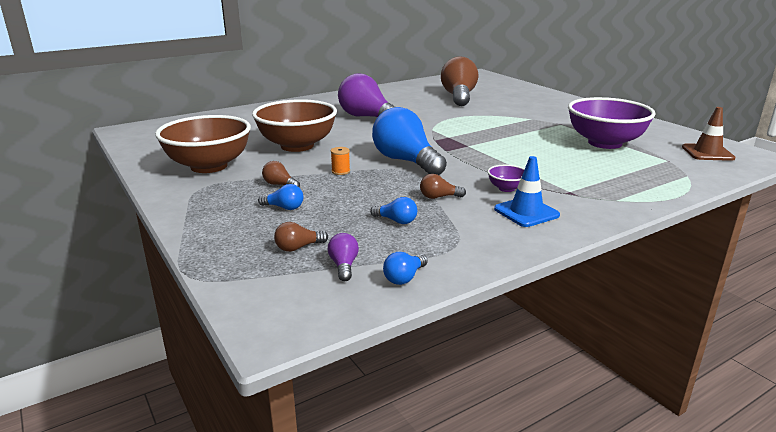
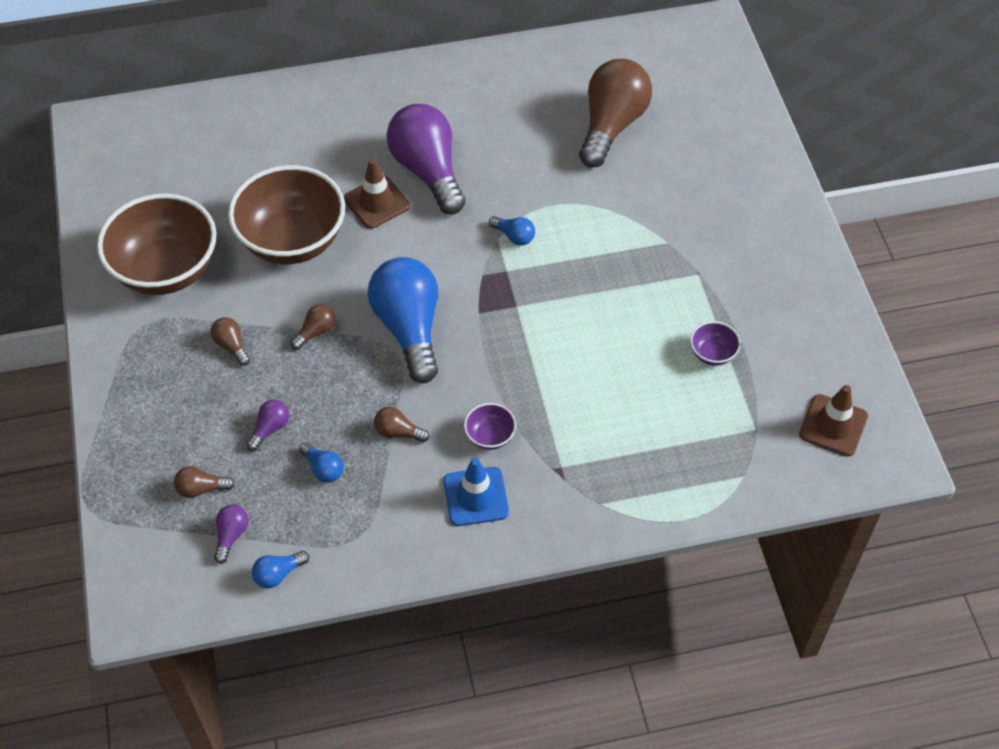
camera: 20 degrees right, 30 degrees up
blue light bulb [258,184,303,210] -> blue light bulb moved to [489,216,535,246]
orange spool [331,147,350,175] -> brown light bulb [290,304,335,350]
purple bowl [568,97,656,149] -> purple bowl [690,321,741,366], size x0.42
none -> purple light bulb [246,400,289,451]
none -> brown traffic cone [344,159,410,229]

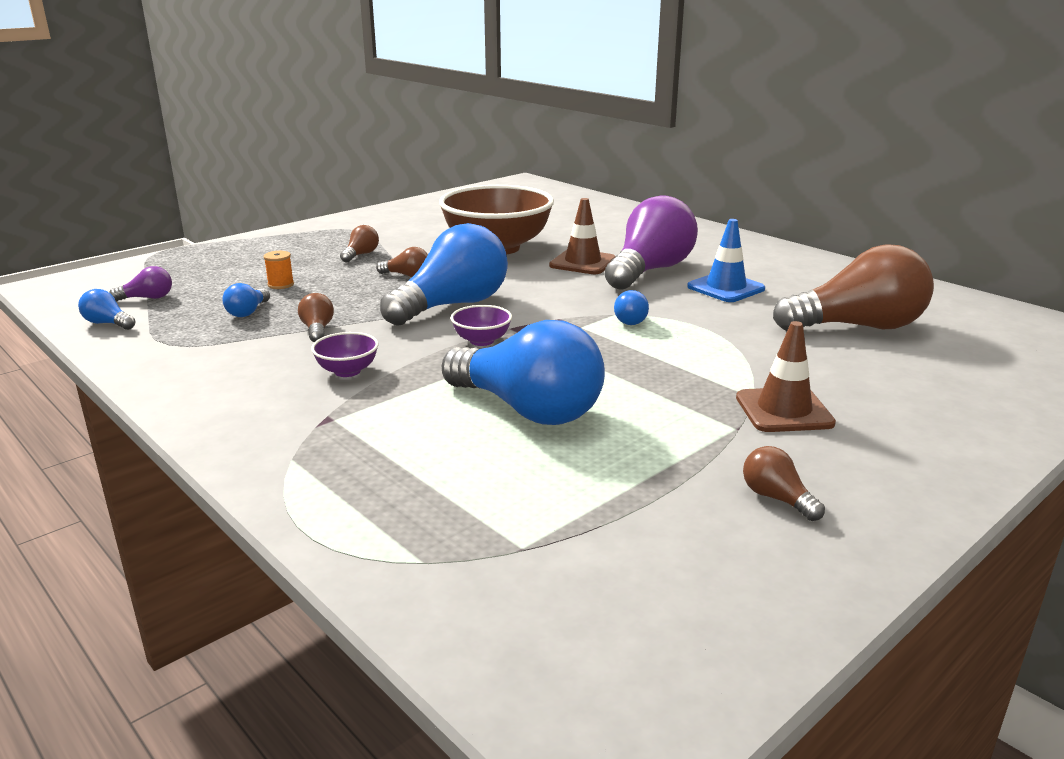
camera: 60 degrees right, 30 degrees down
brown bowl [97,194,217,295] -> none
brown light bulb [174,466,235,498] -> brown light bulb moved to [743,446,825,521]
purple light bulb [246,400,289,451] -> orange spool [263,251,294,289]
blue traffic cone [444,458,509,526] -> blue traffic cone moved to [687,219,765,302]
purple bowl [690,321,741,366] -> purple bowl moved to [451,305,512,346]
brown traffic cone [799,385,868,456] -> brown traffic cone moved to [736,321,836,432]
none -> blue light bulb [442,320,605,425]

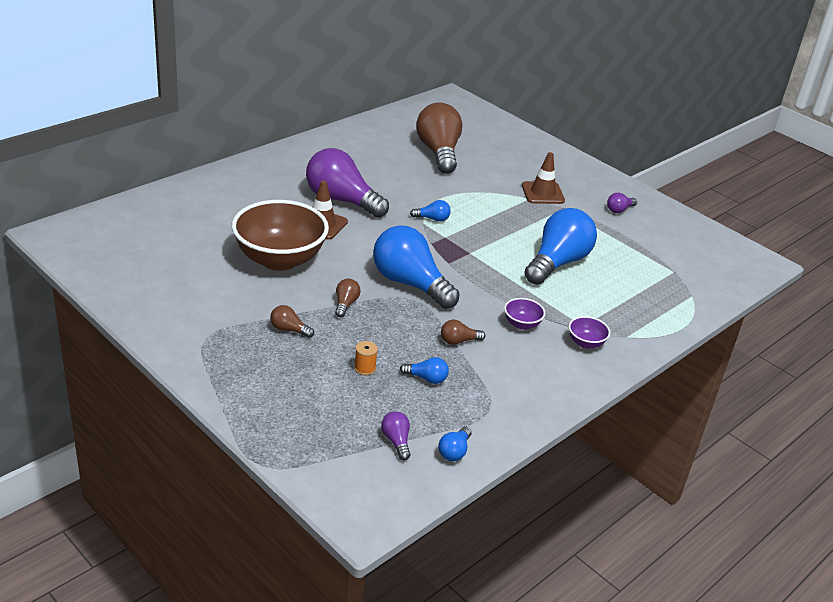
camera: 95 degrees left, 10 degrees up
purple bowl [451,305,512,346] -> purple bowl moved to [569,316,610,349]
blue traffic cone [687,219,765,302] -> none
brown light bulb [743,446,825,521] -> purple light bulb [607,192,637,213]

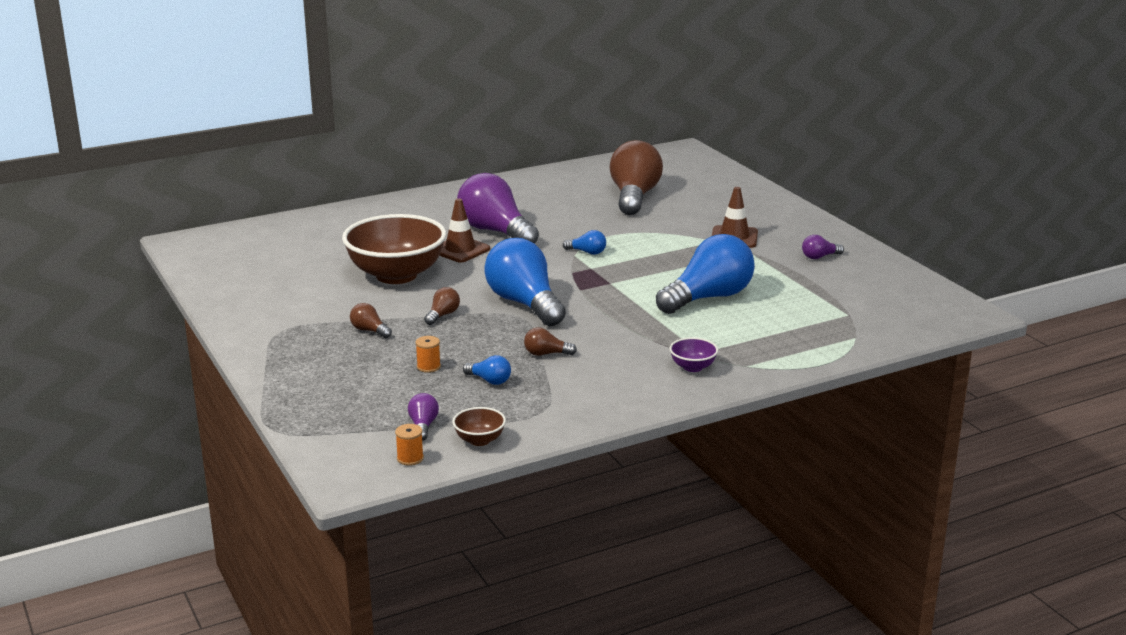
camera: 20 degrees right, 10 degrees down
blue light bulb [438,427,472,461] -> brown bowl [452,407,506,446]
purple bowl [504,298,545,330] -> none
none -> orange spool [395,424,424,466]

